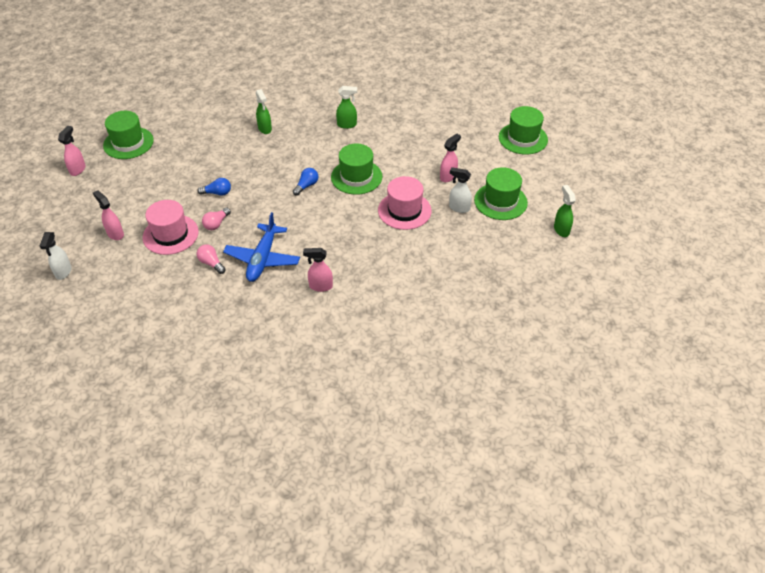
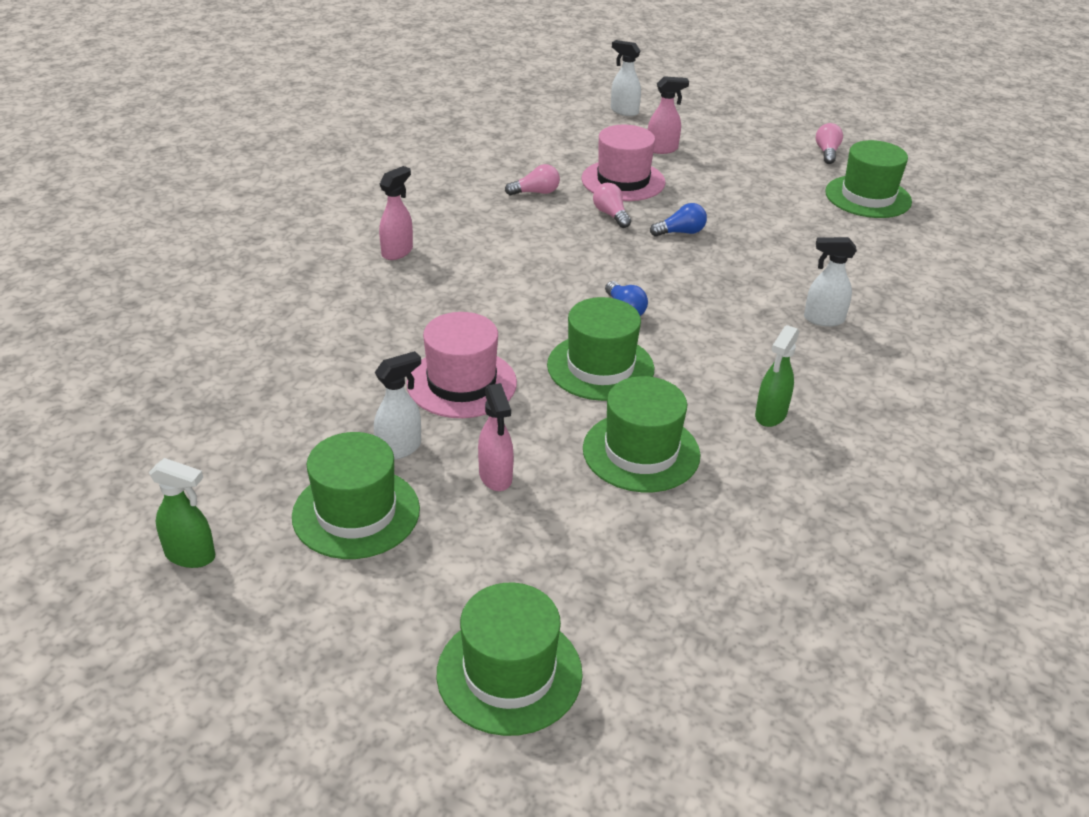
camera: 120 degrees right, 10 degrees down
pink spray bottle [58,126,86,176] -> pink light bulb [816,123,843,164]
blue light bulb [197,178,231,196] -> blue light bulb turned 135 degrees counterclockwise [650,203,707,237]
blue plane [223,212,300,282] -> none
green spray bottle [256,89,272,134] -> white spray bottle [804,237,857,327]
none -> green hat [583,376,701,492]

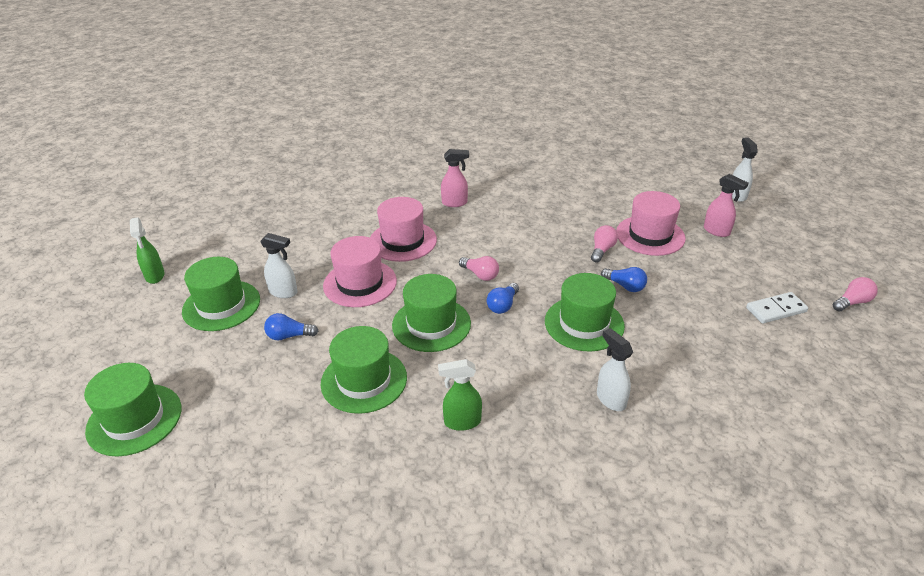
camera: 55 degrees right, 0 degrees up
pink spray bottle [478,383,514,491] -> blue light bulb [264,313,318,340]
pink light bulb [505,164,560,196] -> pink light bulb moved to [459,256,499,281]
green hat [825,140,912,218] -> green hat moved to [545,273,625,352]
none -> pink hat [370,197,437,262]
none -> white domino [746,292,808,324]

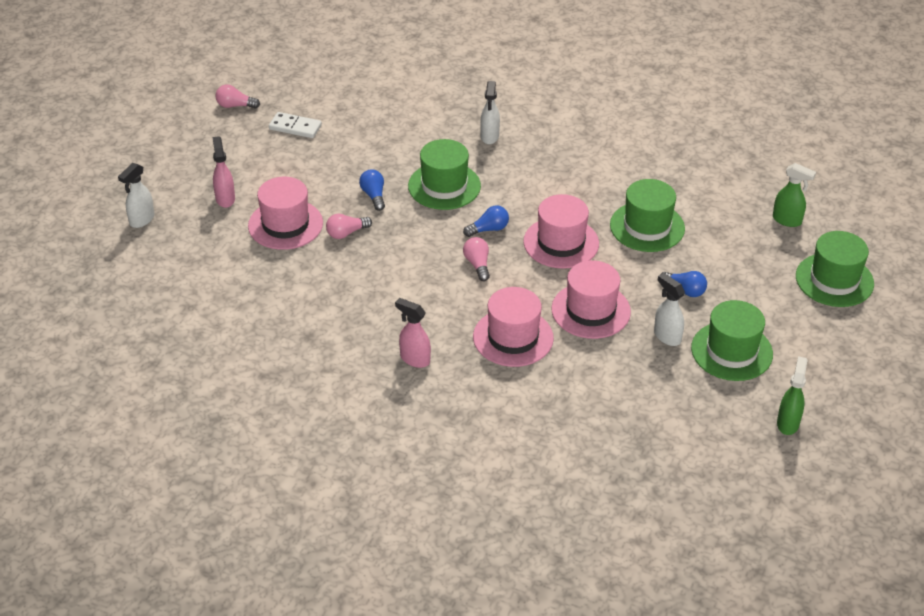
camera: 145 degrees left, 5 degrees up
green hat [392,274,471,352] -> pink hat [523,194,599,269]
green spray bottle [438,359,482,431] -> green spray bottle moved to [773,163,816,227]

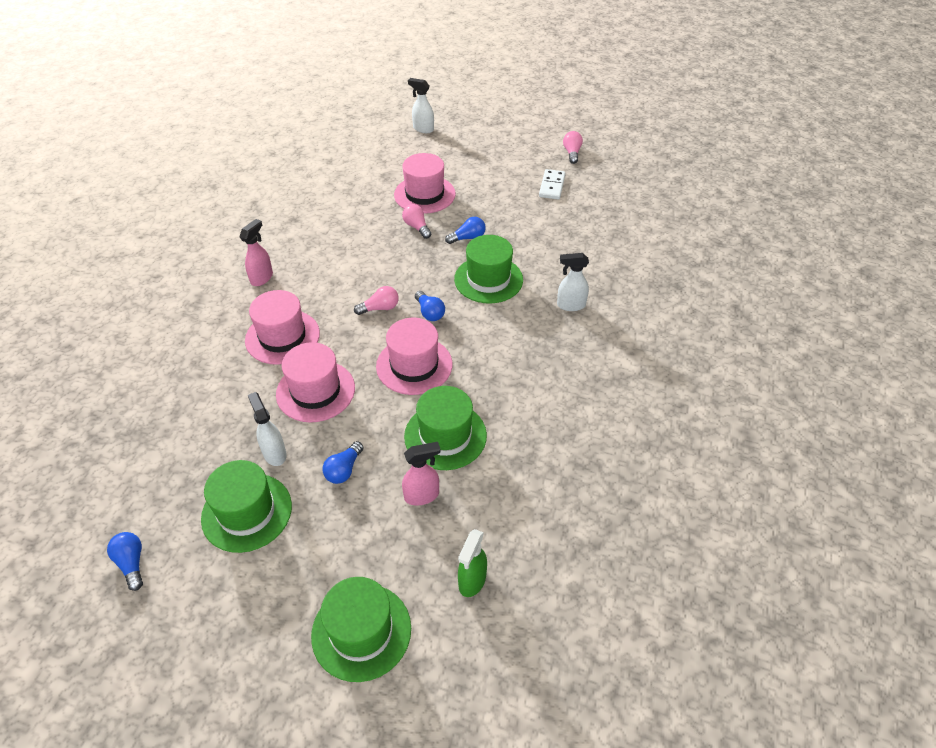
camera: 85 degrees right, 5 degrees up
pink spray bottle [213,136,235,208] -> pink spray bottle moved to [402,442,440,506]
white spray bottle [654,273,685,346] -> white spray bottle turned 75 degrees counterclockwise [248,392,287,466]
green spray bottle [777,356,807,435] -> blue light bulb [107,532,143,591]

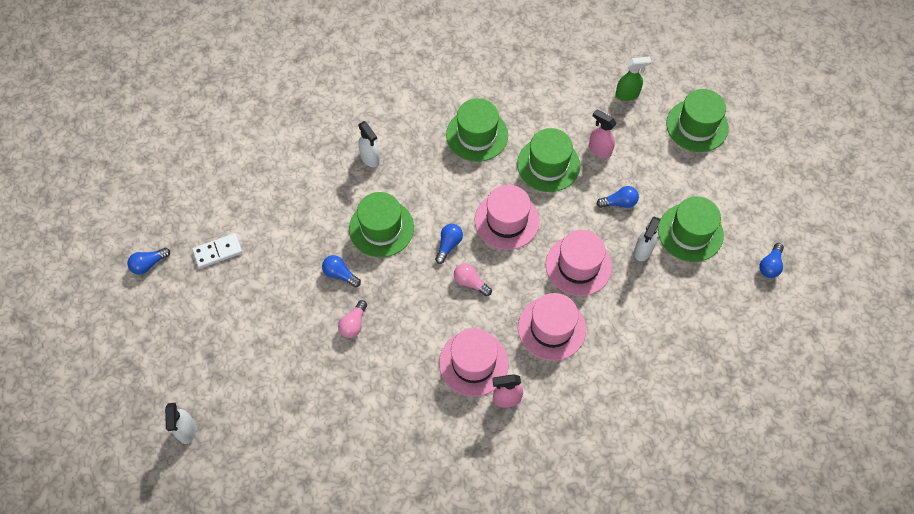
camera: 125 degrees left, 15 degrees up
pink hat [394,153,456,214] -> pink hat moved to [439,328,509,397]
pink light bulb [563,131,583,164] -> blue light bulb [128,248,170,275]
none -> green hat [446,98,508,162]

